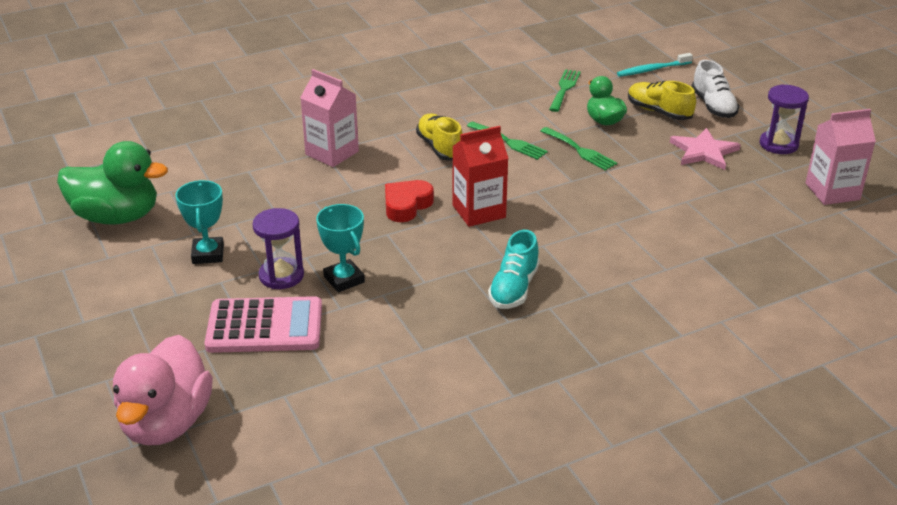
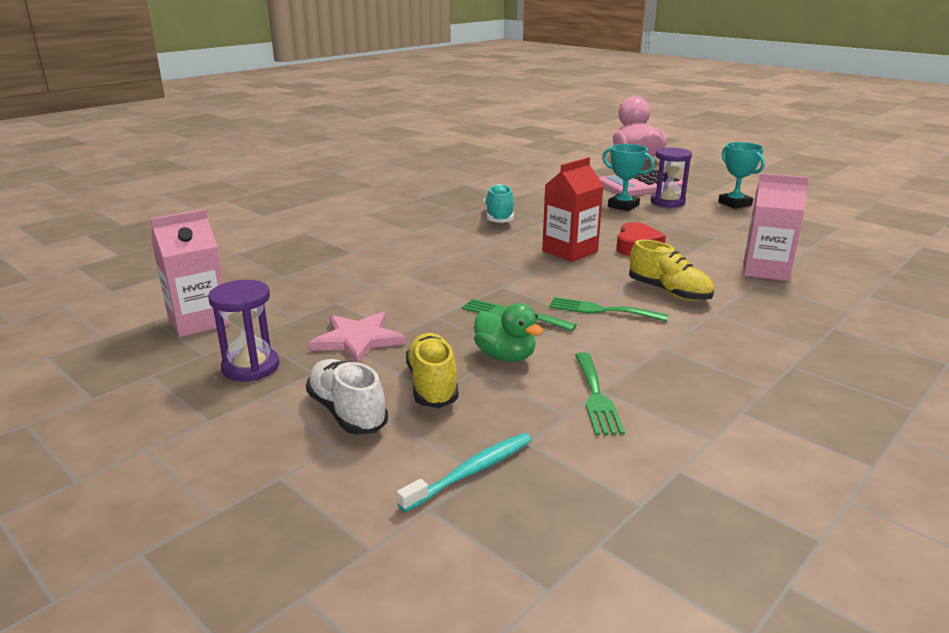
camera: 160 degrees right, 10 degrees down
green duck [57,141,168,225] -> none
yellow shoe [628,81,696,120] -> yellow shoe turned 120 degrees counterclockwise [406,333,459,408]

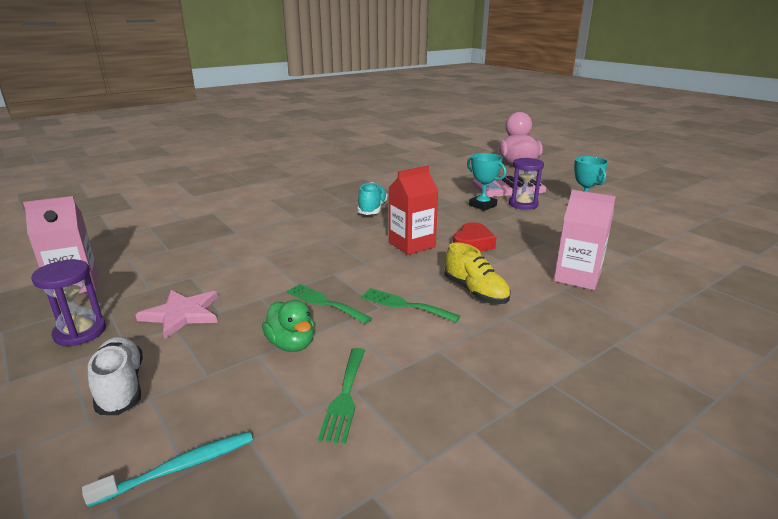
camera: 10 degrees right, 0 degrees up
yellow shoe [406,333,459,408] -> none

